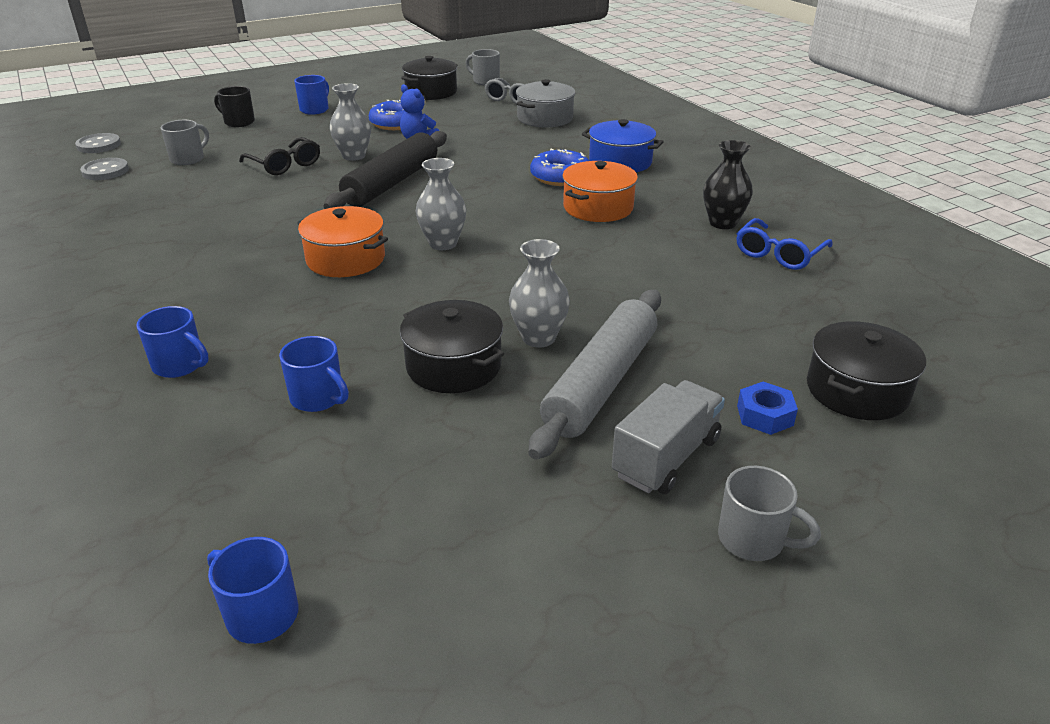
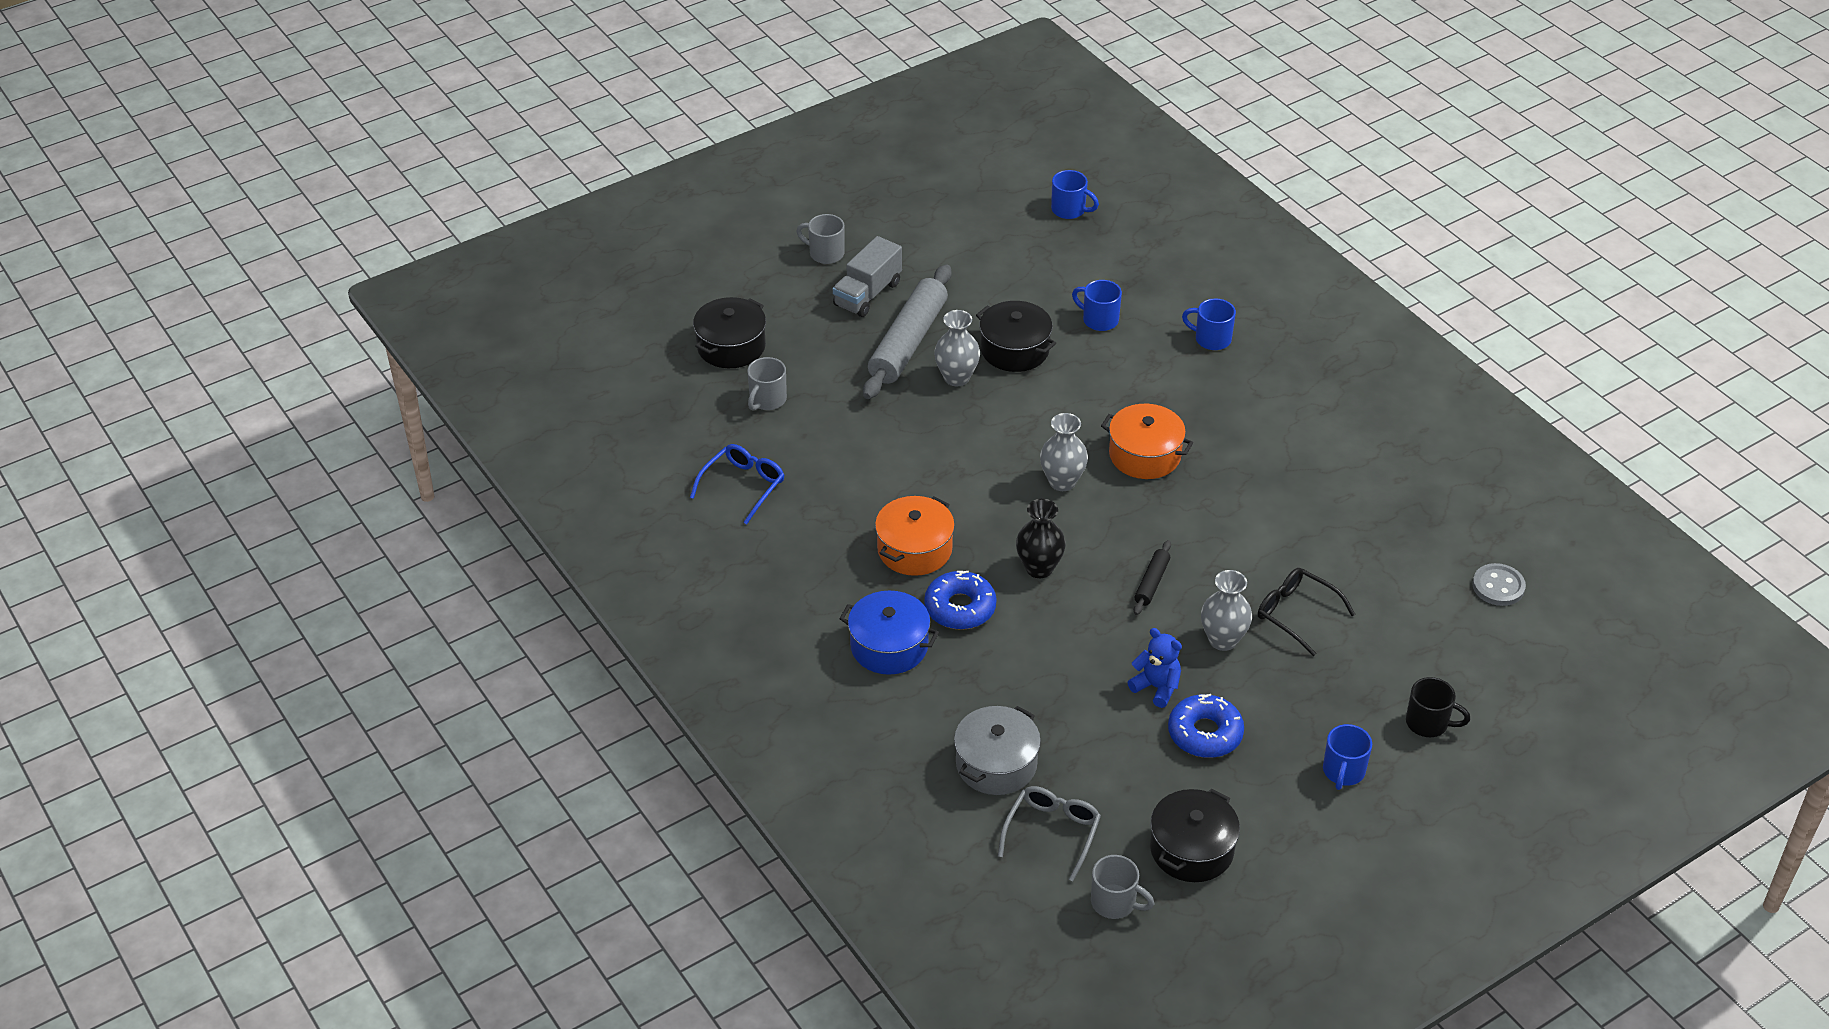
camera: 175 degrees right, 10 degrees up
grey button [75,133,121,153] -> none
grey mug [161,120,209,165] -> grey mug moved to [747,357,787,411]
black rolling pin [324,131,447,209] -> black rolling pin [1134,540,1171,615], size x0.46
black vase [703,140,753,229] -> black vase moved to [1016,499,1066,578]
blue nut [737,382,798,435] -> none

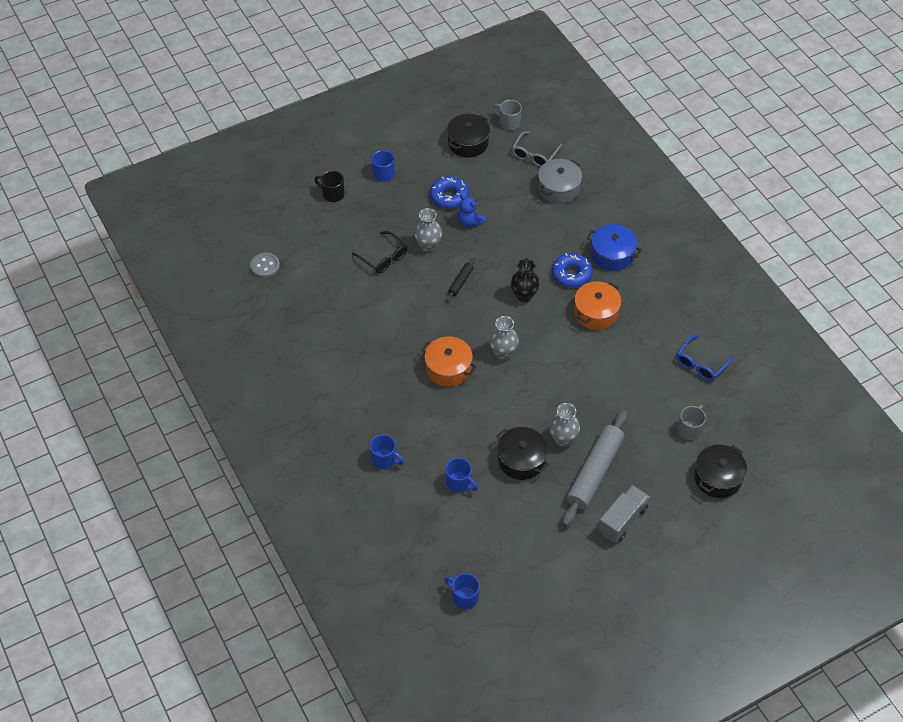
camera: 175 degrees left, 10 degrees up
grey mug [796,214,845,264] -> none

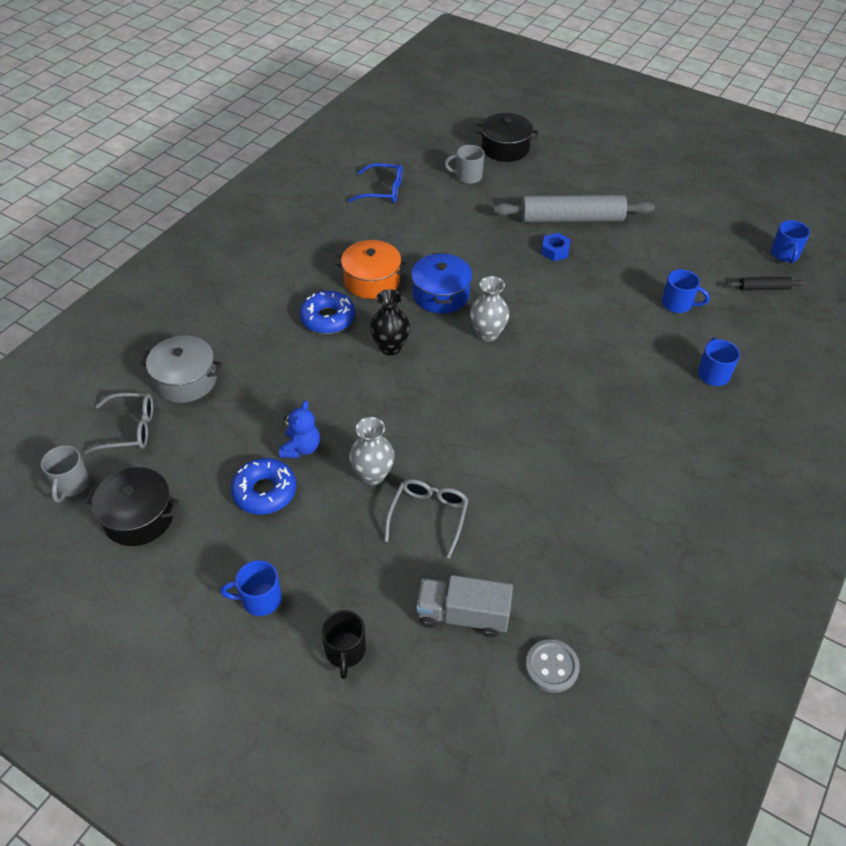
camera: 120 degrees left, 5 degrees down
black glasses [352,231,408,273] -> grey glasses [384,479,468,558]
orange pot [421,336,476,387] -> none
blue mug [445,457,478,493] -> blue mug turned 105 degrees clockwise [662,269,710,313]
black rolling pin [446,258,475,302] -> black rolling pin moved to [727,277,805,290]
black pot [496,427,549,480] -> none
grey vase [549,403,580,446] -> blue nut [541,233,571,261]
blue pot [587,224,642,271] -> blue pot moved to [411,253,472,314]
grey truck [598,485,650,542] -> grey truck moved to [416,575,513,638]

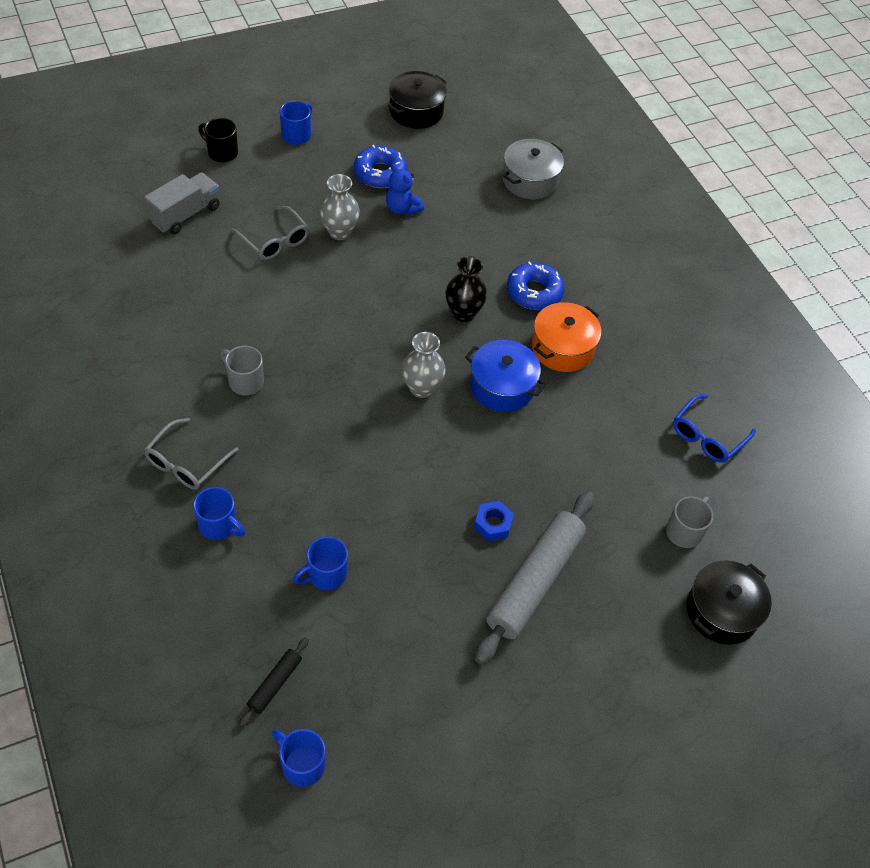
camera: 120 degrees right, 5 degrees up
grey mug [41,445,90,503] -> grey mug moved to [220,346,264,395]
grey glasses [83,393,153,454] -> grey glasses moved to [144,418,239,490]
grey button [525,639,580,693] -> none

